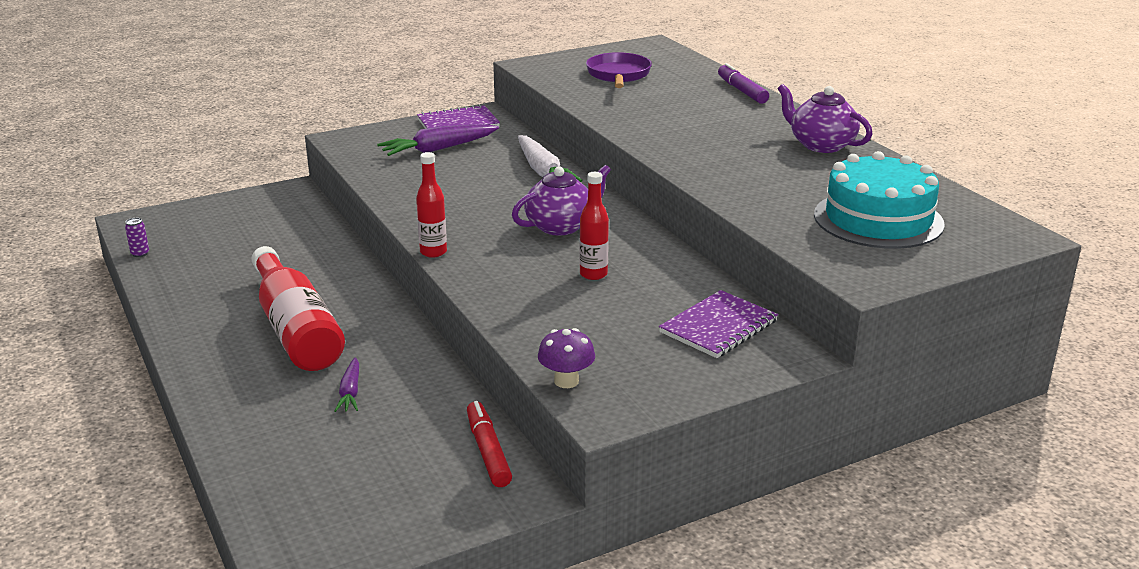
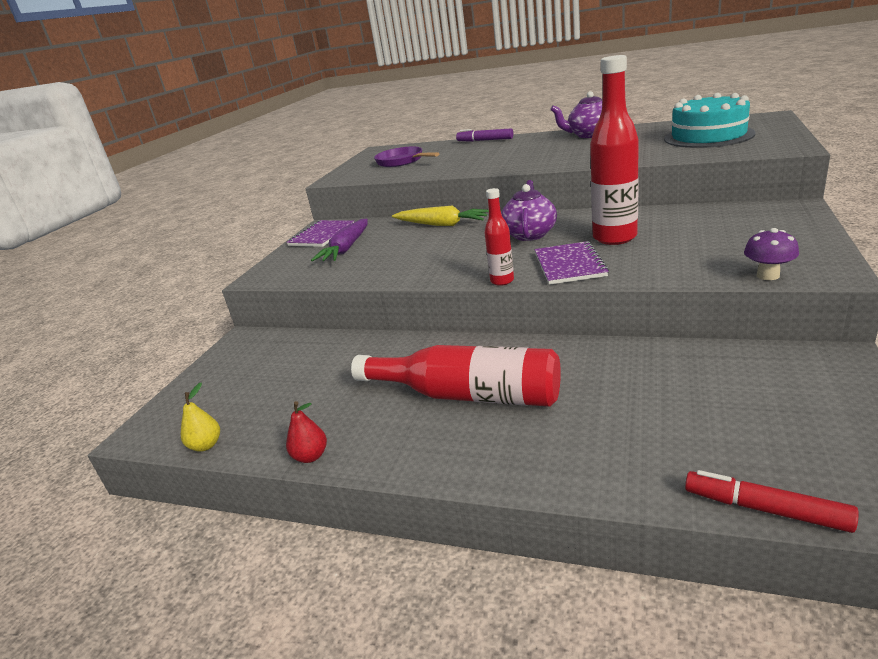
camera: 40 degrees left, 0 degrees up
purple can [125,218,149,257] -> yellow pear [181,383,220,451]
purple carrot [334,357,359,412] -> none
red marker [467,401,512,487] -> red marker moved to [685,470,859,533]
white carrot [518,135,583,182] -> yellow carrot [392,206,489,226]
red bottle [579,172,609,280] -> red bottle [590,55,639,245], size x1.94
purple notebook [659,290,778,358] -> purple notebook moved to [535,241,609,285]
none -> red pear [286,401,327,463]

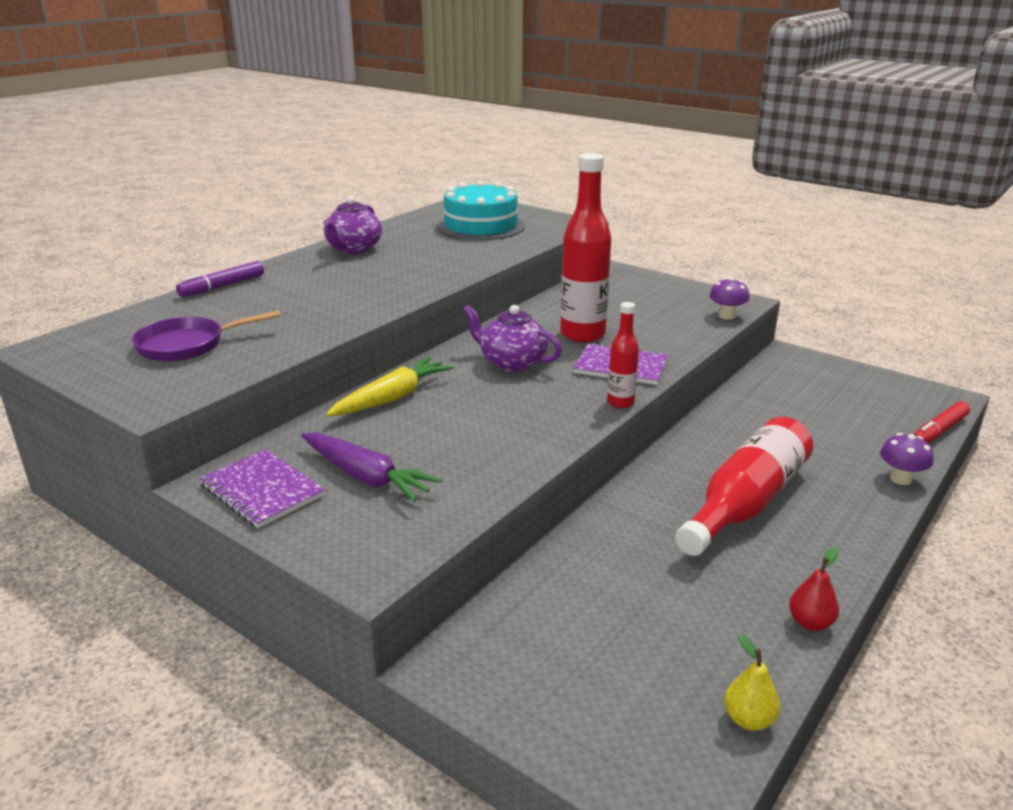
camera: 75 degrees left, 0 degrees up
none -> purple mushroom [880,433,933,485]

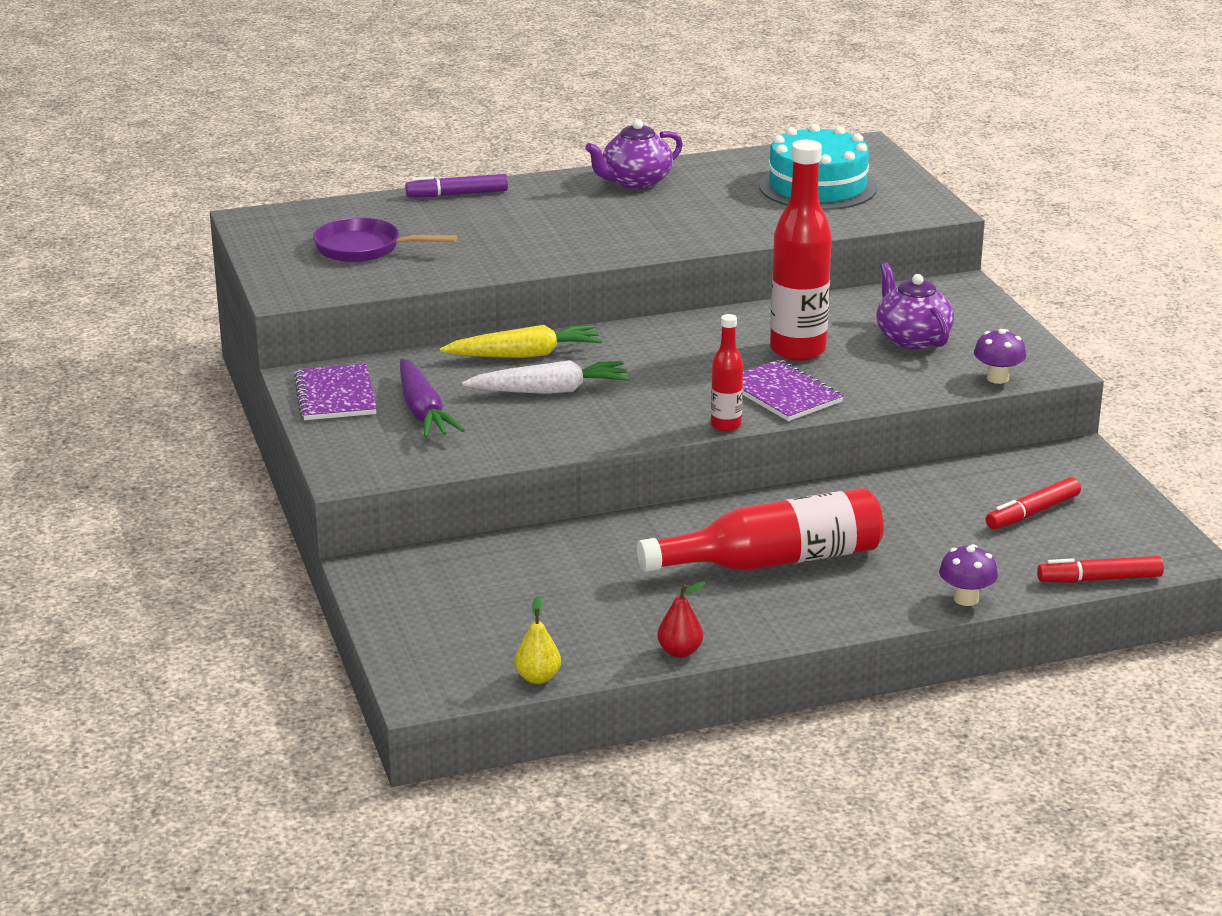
camera: 35 degrees right, 0 degrees up
purple teapot [463,305,562,372] -> purple teapot moved to [876,262,954,350]
none -> white carrot [462,360,630,394]
none -> red marker [986,477,1081,530]

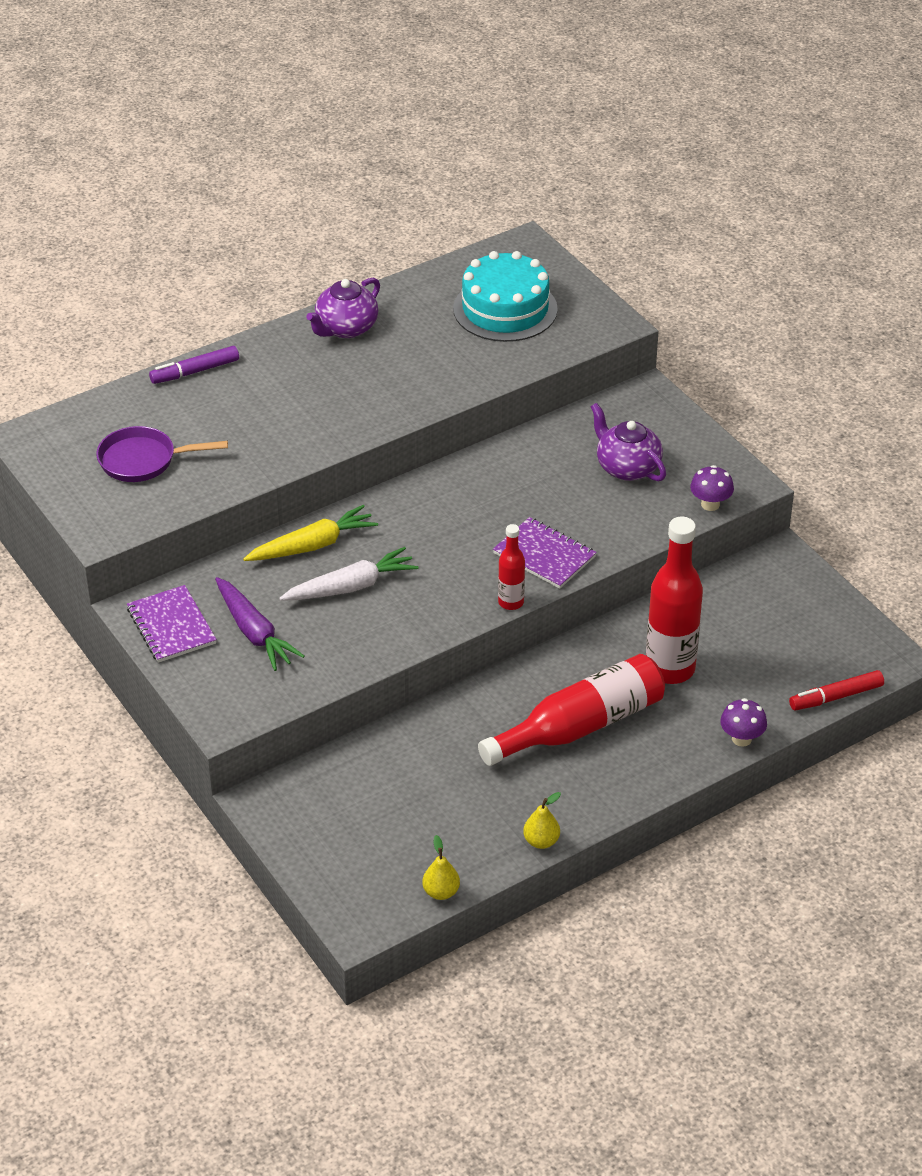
camera: 15 degrees left, 15 degrees up
red pear [657,581,706,658] -> yellow pear [523,792,561,849]
red bottle [770,140,832,361] -> red bottle moved to [646,517,703,684]
red marker [986,477,1081,530] -> none

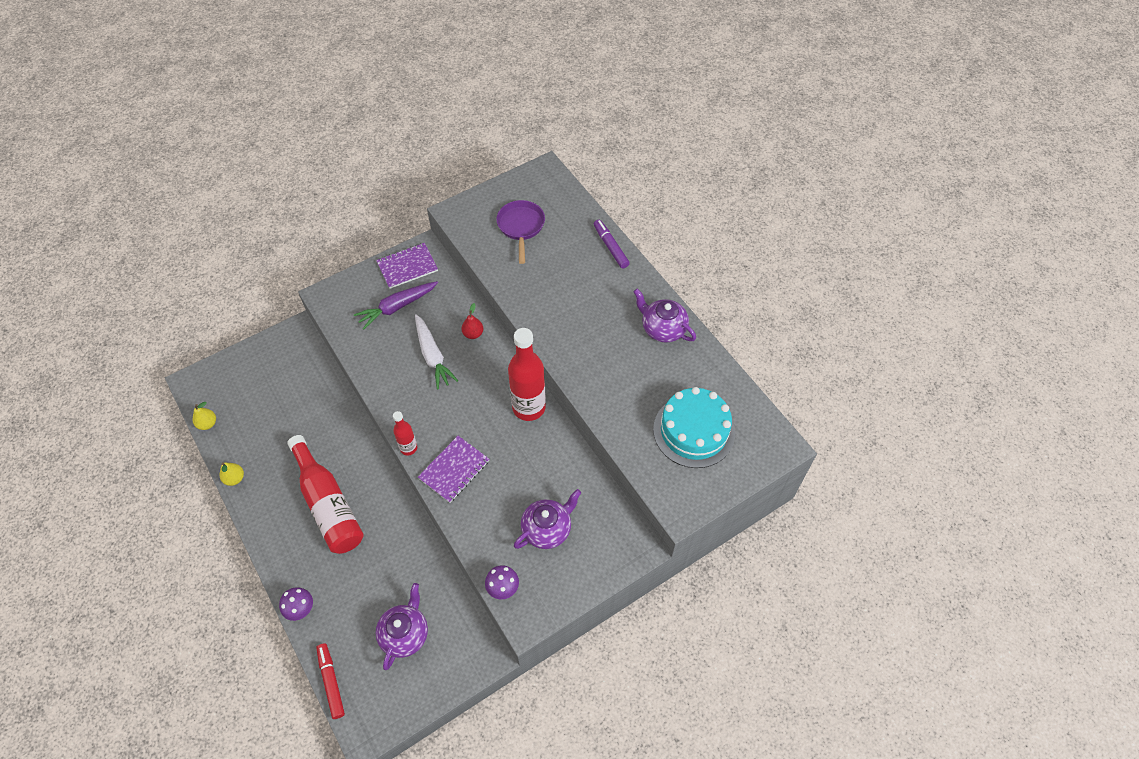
camera: 90 degrees right, 15 degrees up
yellow carrot [243,505,378,561] -> red pear [462,303,483,339]
red bottle [646,517,703,684] -> red bottle moved to [508,328,546,421]
none -> purple teapot [376,583,428,670]

